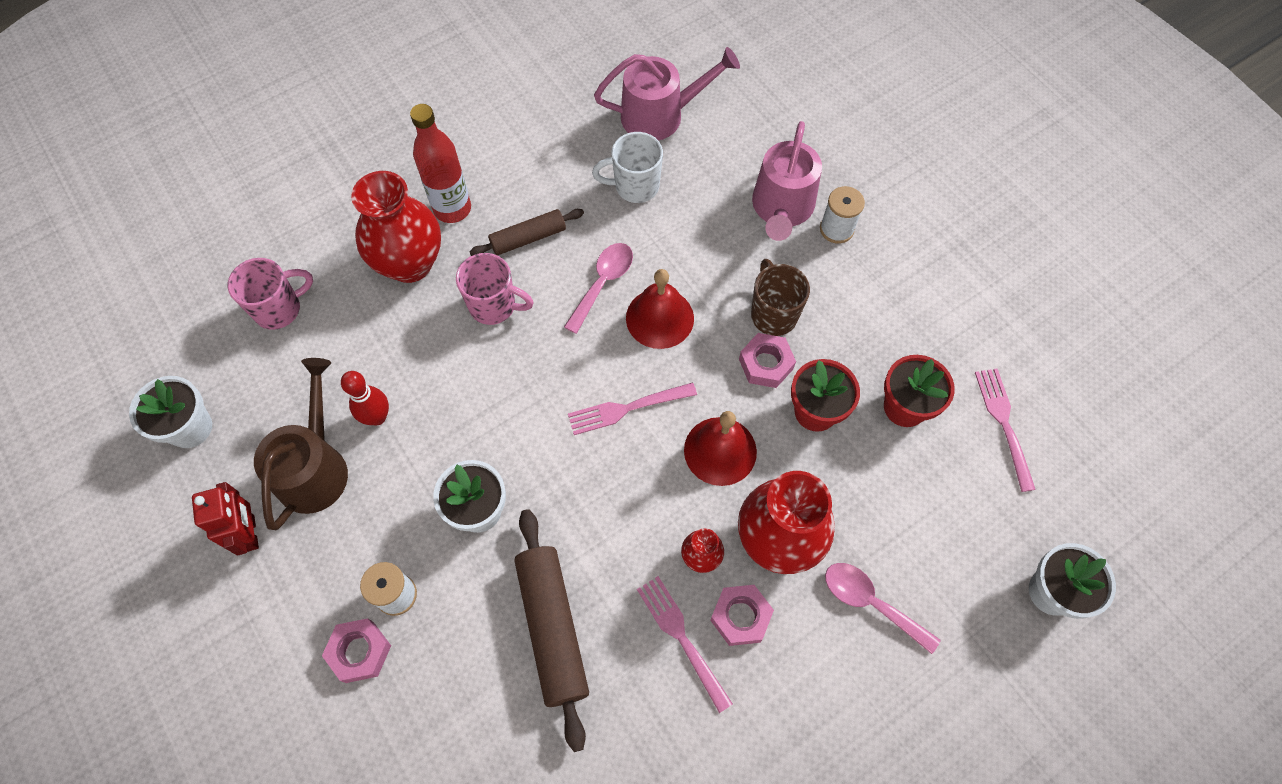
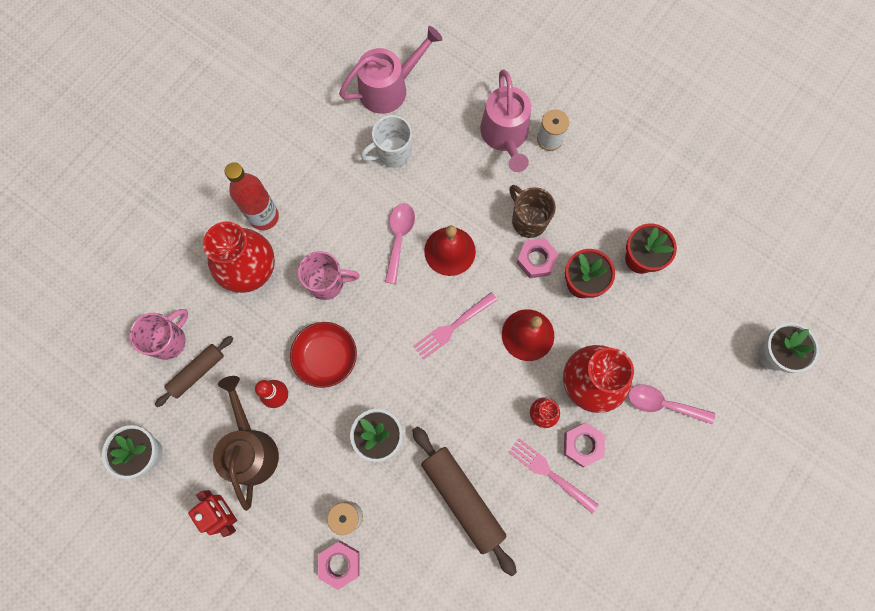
camera: 20 degrees left, 10 degrees up
brown rolling pin [469,209,584,256] -> brown rolling pin moved to [155,336,233,407]
pink fork [975,369,1036,492] -> none
none -> red bowl [290,322,357,388]

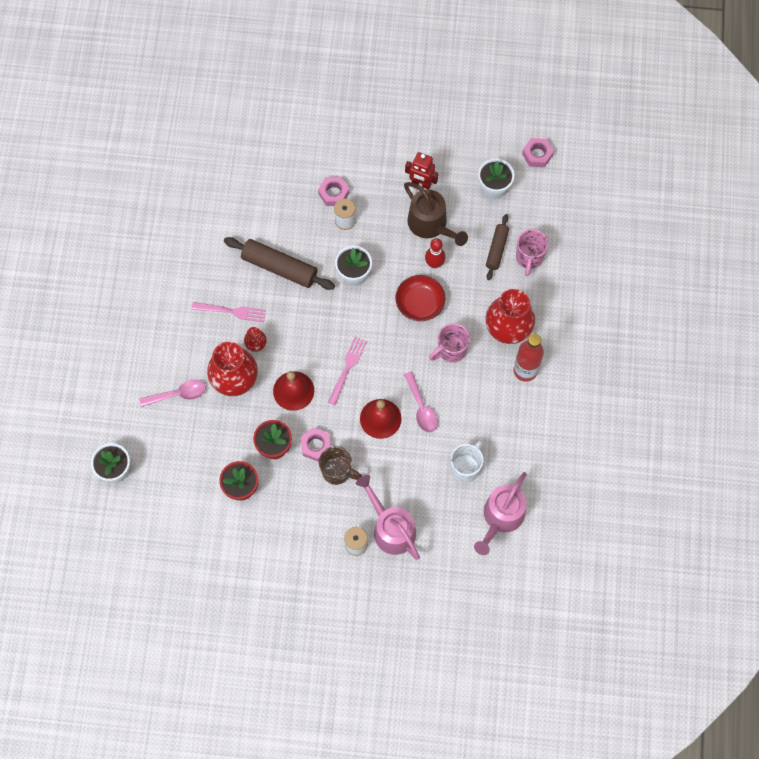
camera: 150 degrees right, 5 degrees down
pink nut [564,423,605,467] -> pink nut moved to [522,138,554,167]

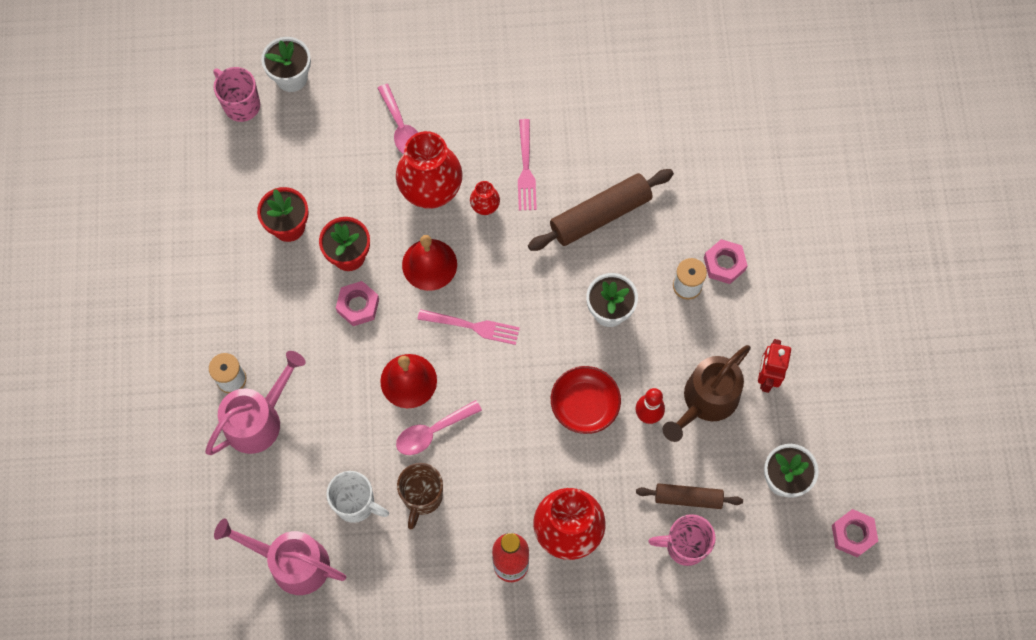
camera: 80 degrees right, 0 degrees up
brown rolling pin [224,237,335,290] -> brown rolling pin turned 45 degrees clockwise [528,169,674,251]
brown mug [319,446,362,485] -> brown mug moved to [397,463,443,529]
pink mug [429,323,470,363] -> pink mug moved to [213,67,260,122]

